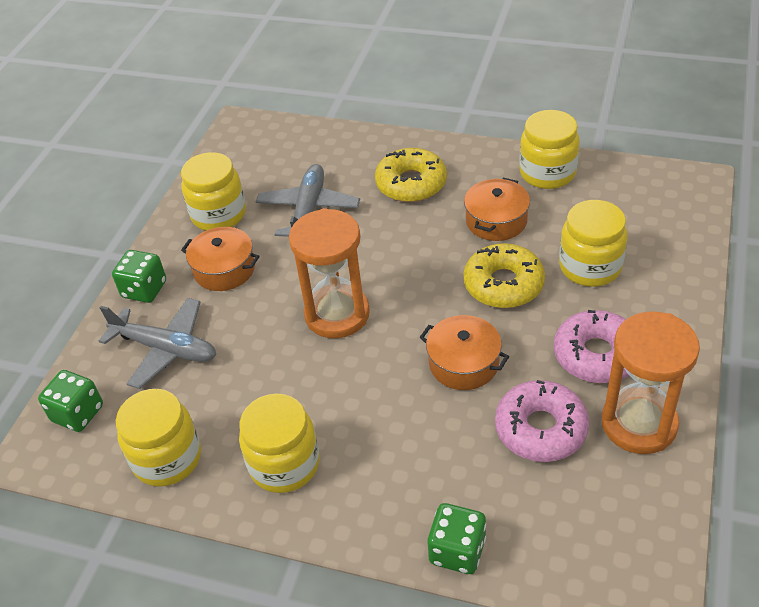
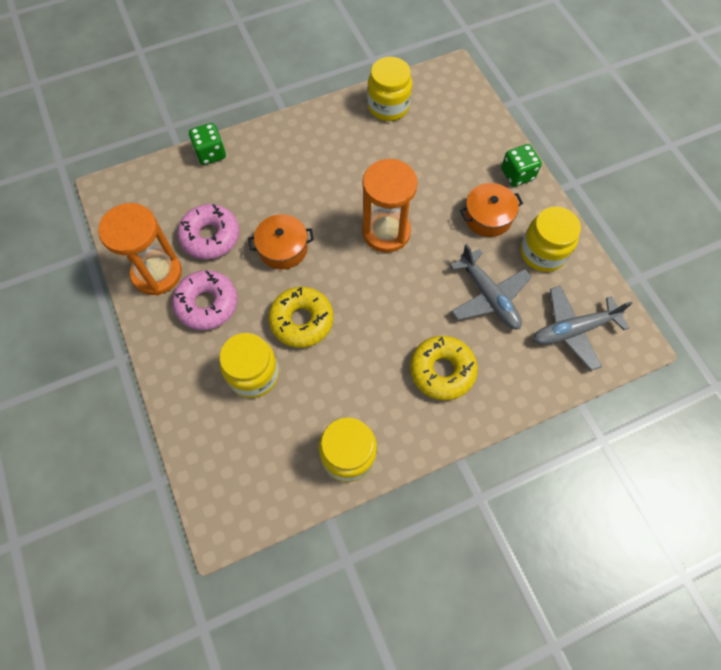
camera: 135 degrees right, 20 degrees up
green dice [38,370,103,432] -> none
grey plane [99,298,216,389] -> grey plane moved to [533,286,632,371]
yellow jar [239,394,320,493] -> none
orange pot [464,177,530,241] -> none

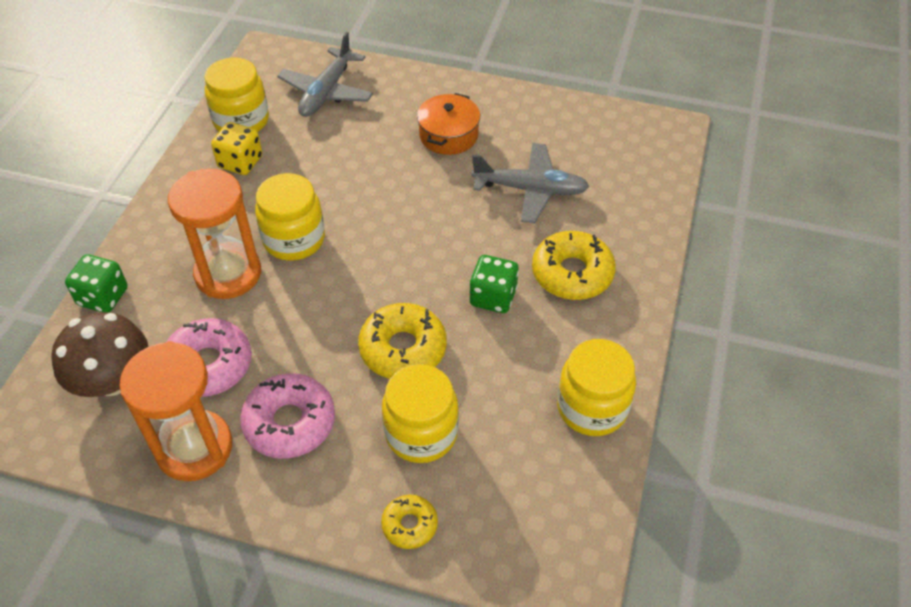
camera: 50 degrees left, 15 degrees down
orange pot [248,214,314,270] -> none
orange hourglass [362,159,418,253] -> orange hourglass moved to [168,169,261,299]
green dice [501,144,542,187] -> green dice moved to [470,255,519,313]
yellow jar [521,207,581,272] -> yellow jar moved to [255,173,325,261]
grey plane [533,286,632,371] -> grey plane moved to [277,32,373,117]
none -> brown mushroom [51,312,148,397]
none -> yellow dice [211,122,262,175]
none -> yellow donut [381,495,438,549]

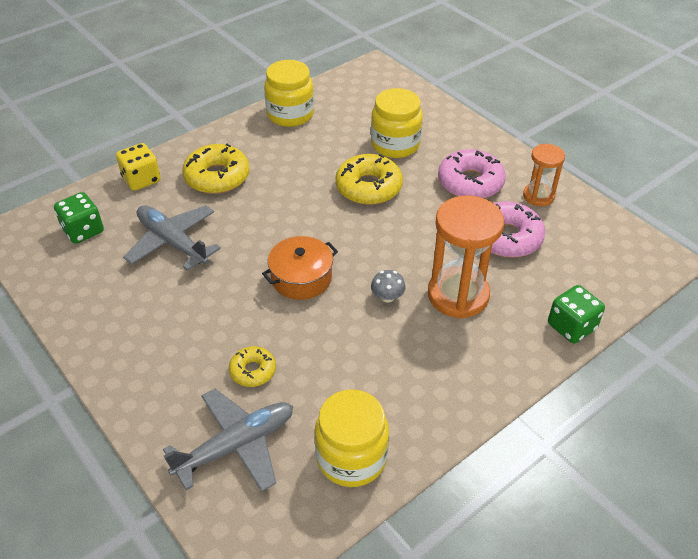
camera: 145 degrees left, 5 degrees down
brown mushroom [51,312,148,397] -> none
orange hourglass [119,341,232,481] -> orange hourglass [523,144,565,206], size x0.57
yellow dice [211,122,262,175] -> yellow dice moved to [116,143,161,191]
yellow jar [255,173,325,261] -> grey mushroom [371,270,406,302]
yellow donut [381,495,438,549] -> yellow donut moved to [229,346,276,387]
orange pot [417,93,480,155] -> orange pot moved to [262,236,338,300]
green dice [470,255,519,313] -> green dice moved to [54,192,104,244]

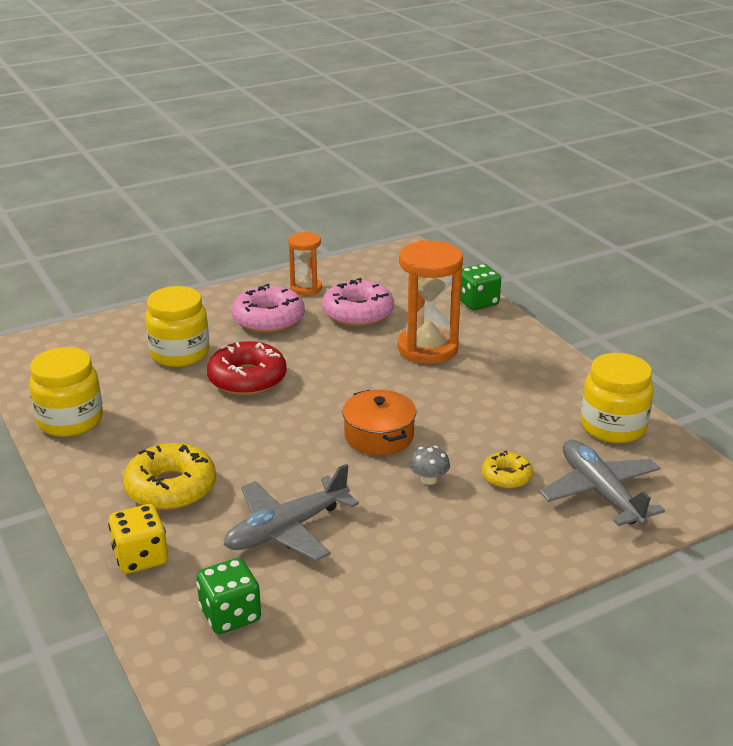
camera: 80 degrees left, 15 degrees down
yellow donut [335,154,403,205] -> red donut [207,341,287,395]
grey mushroom [371,270,406,302] -> grey mushroom moved to [409,446,450,485]

